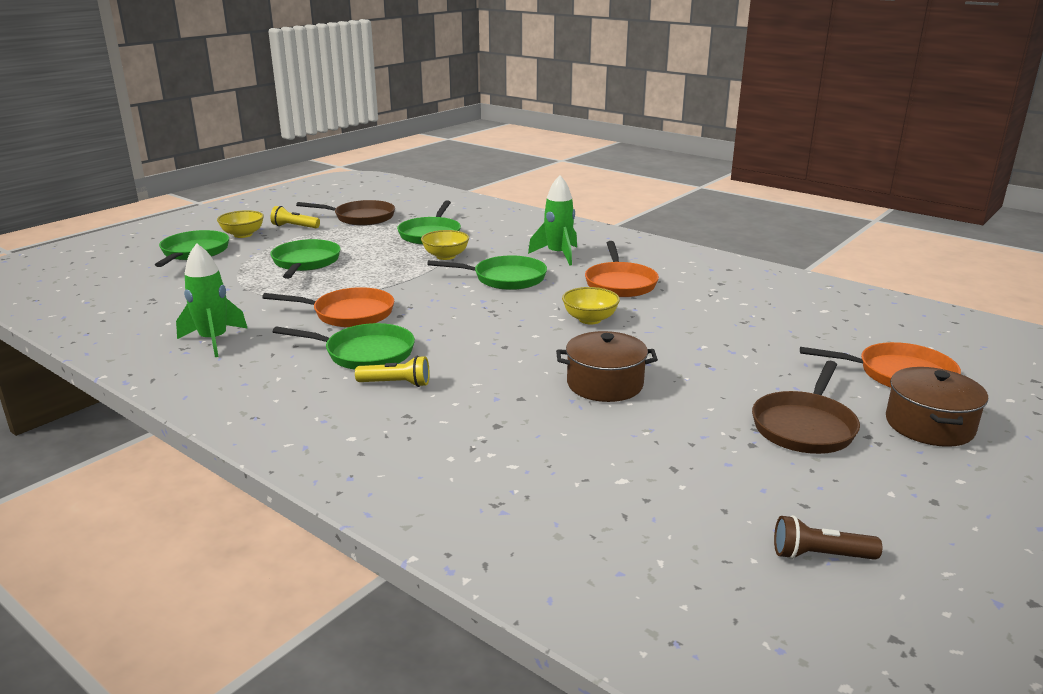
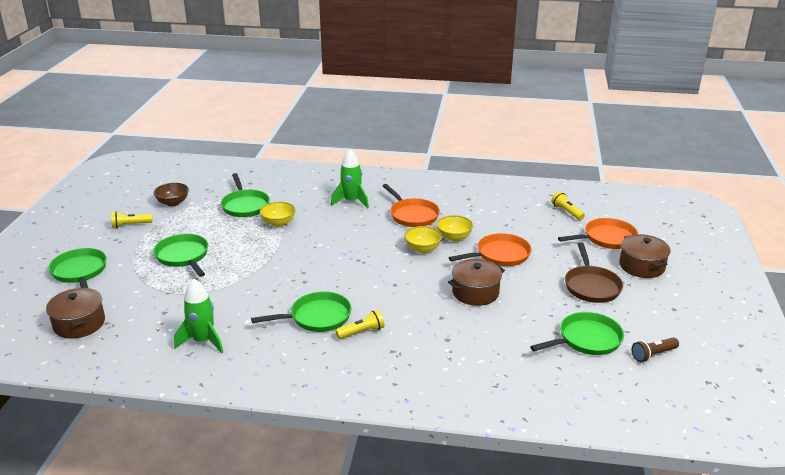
camera: 30 degrees left, 5 degrees up
yellow bowl [217,210,264,238] -> yellow bowl moved to [436,215,474,241]
orange pan [262,287,394,328] -> orange pan moved to [449,233,531,266]
brown pan [296,200,395,226] -> brown bowl [154,183,189,206]
green pan [427,255,547,290] -> green pan moved to [530,312,624,355]
none -> brown pot [46,288,105,339]
none -> yellow flashlight [551,192,585,220]

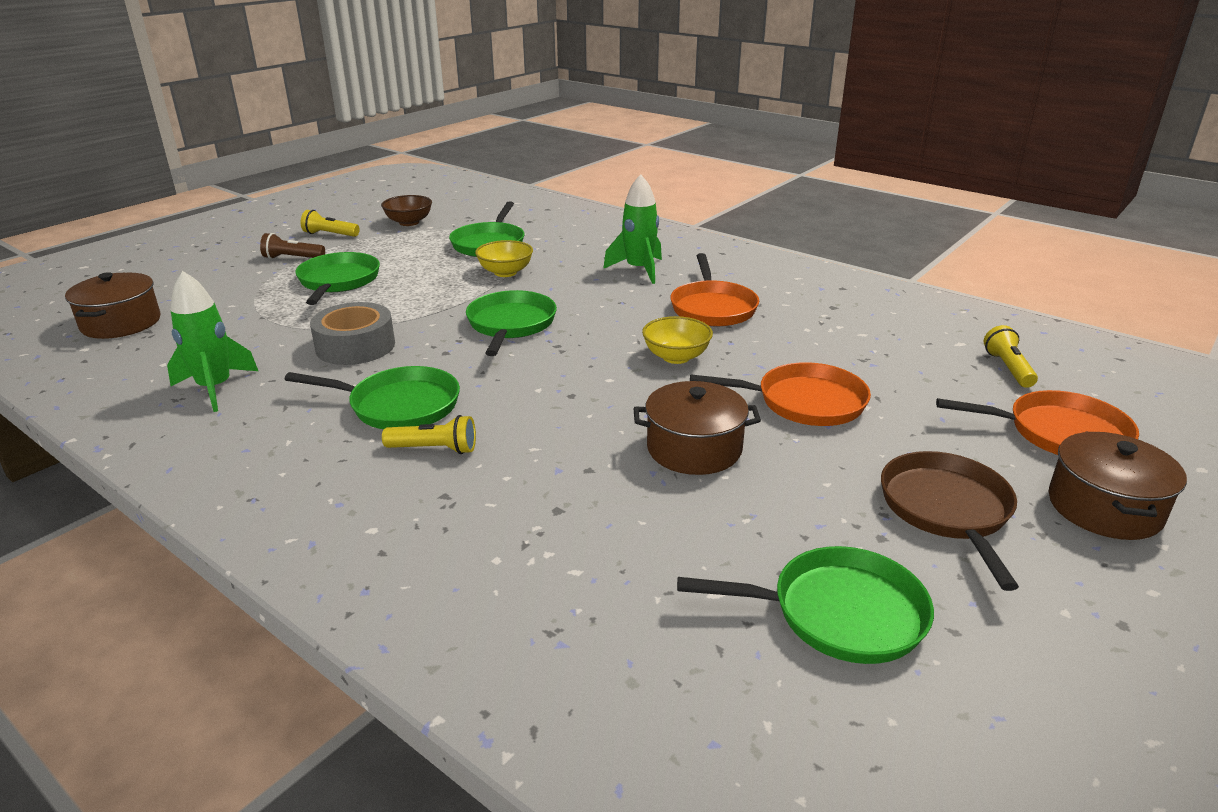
camera: 30 degrees right, 0 degrees up
green pan [48,248,107,288] -> green pan moved to [466,290,557,356]
yellow bowl [436,215,474,241] -> none
brown pan [565,242,623,303] -> brown pan turned 150 degrees clockwise [881,451,1019,591]
brown flashlight [632,337,679,362] -> brown flashlight moved to [260,233,325,259]
none -> grey tape [310,302,395,365]

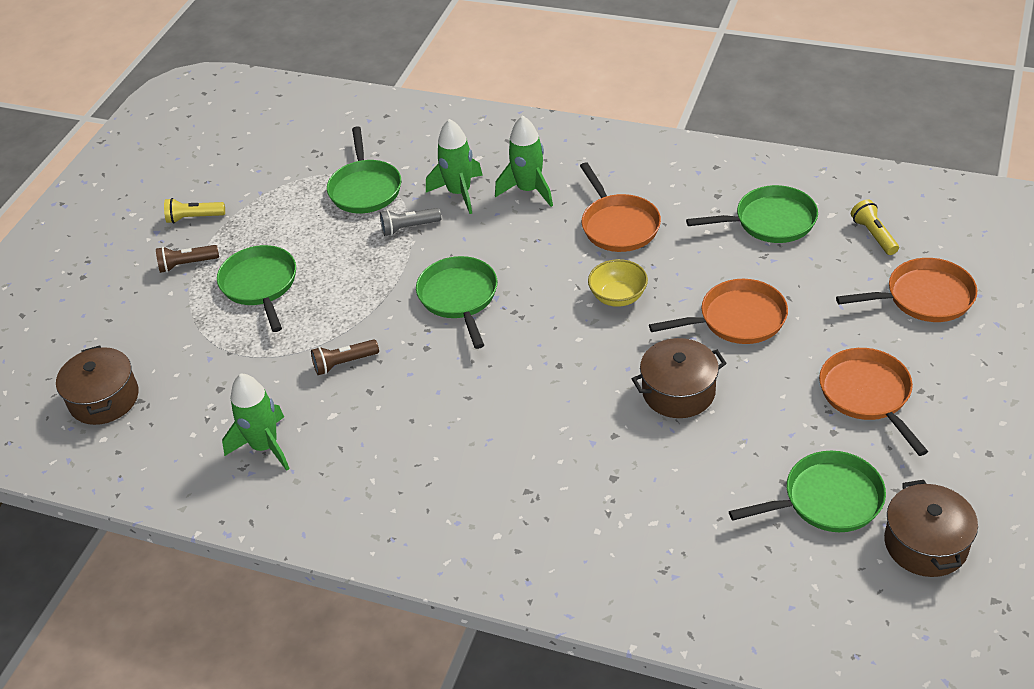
camera: 15 degrees left, 15 degrees up
green pan [284,366,460,429] -> green pan moved to [686,185,818,243]
grey tape [310,302,395,365] -> brown flashlight [311,339,379,375]
brown bowl [381,195,432,226] -> none
yellow flashlight [382,415,476,454] -> none
yellow bowl [475,240,533,277] -> grey flashlight [380,208,441,236]
brown pan [881,451,1019,591] -> orange pan [819,348,928,456]
brown pot [1049,431,1187,540] -> brown pot moved to [884,480,978,577]
none -> green rocket [426,119,483,214]

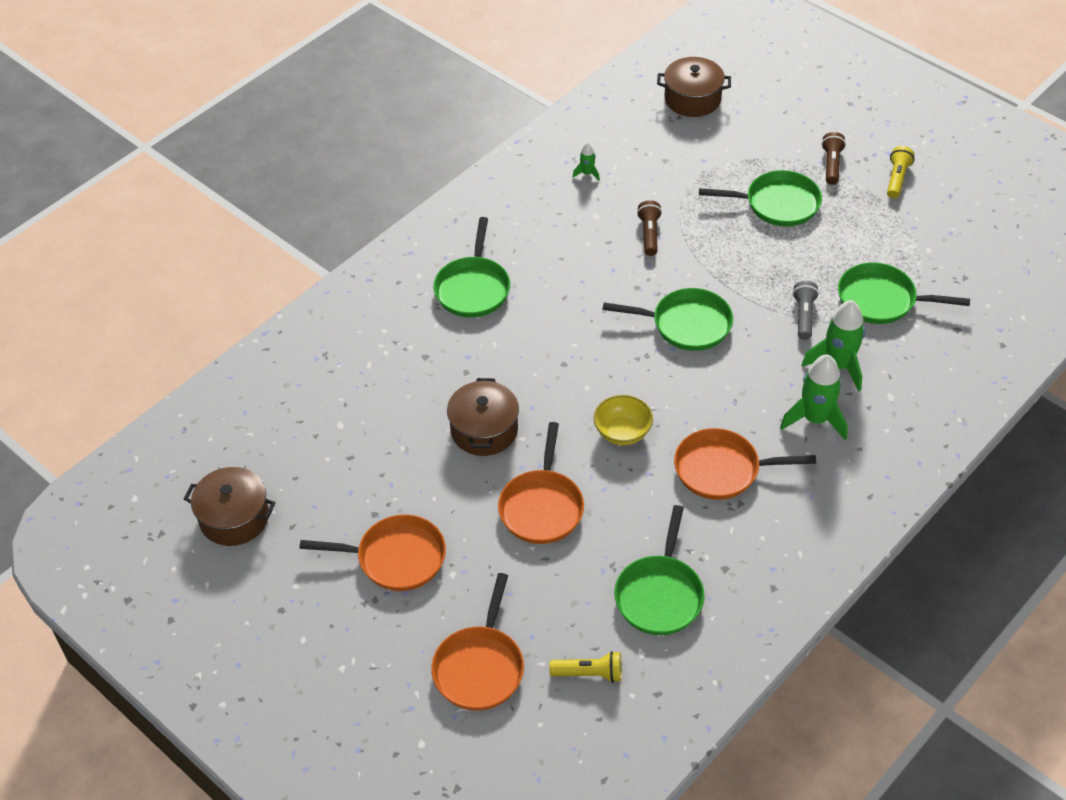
camera: 110 degrees right, 5 degrees up
green rocket [222,373,290,471] -> green rocket [573,143,600,181], size x0.48
green pan [729,451,886,532] -> green pan moved to [433,217,510,318]

